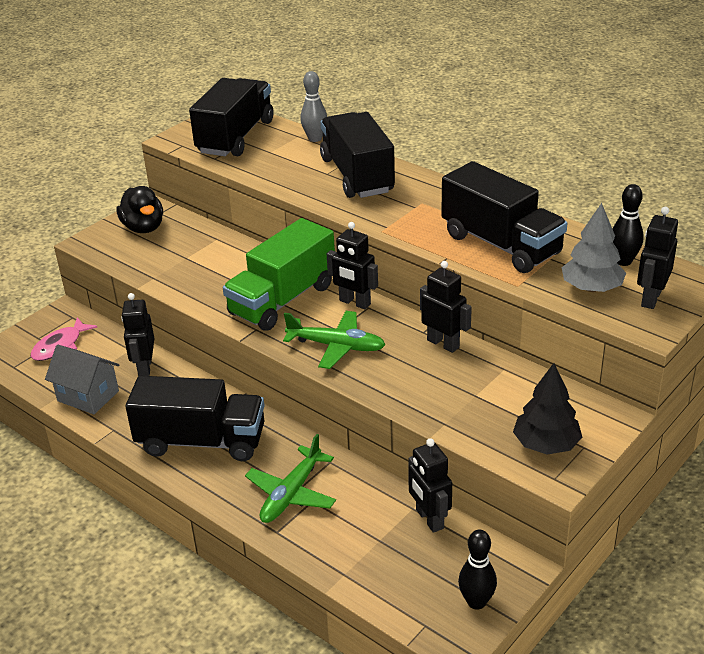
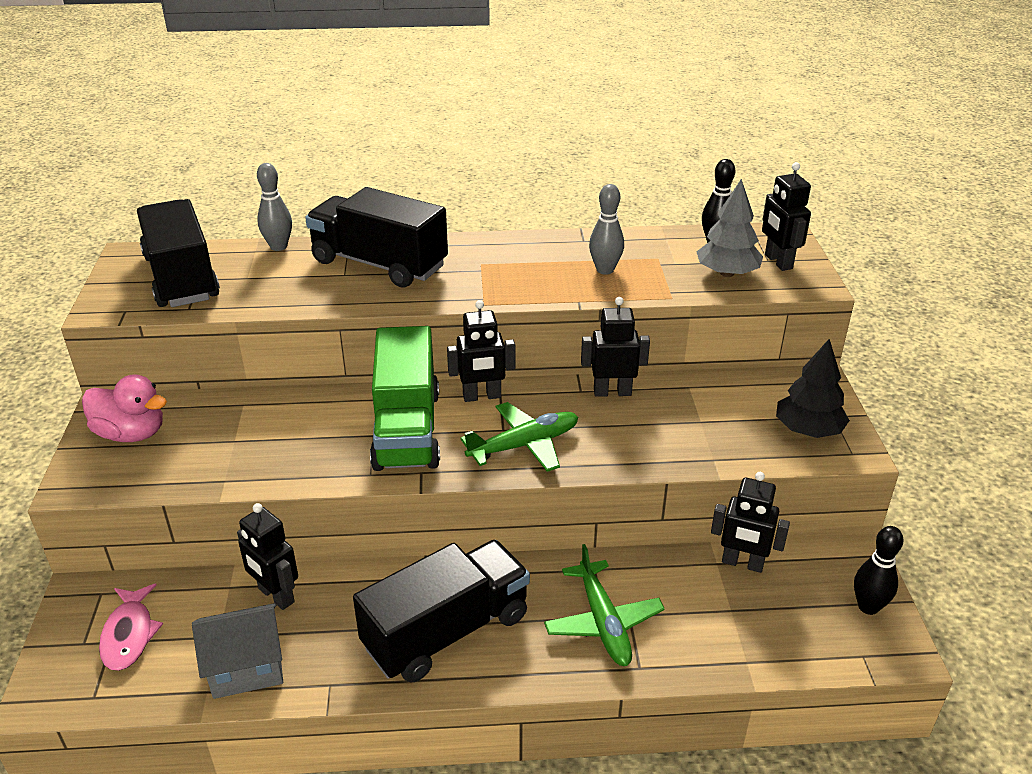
camera: 45 degrees left, 0 degrees up
black duck [116,186,163,233] -> pink duck [82,374,167,442]
black truck [441,161,567,273] -> grey bowling pin [589,184,624,275]

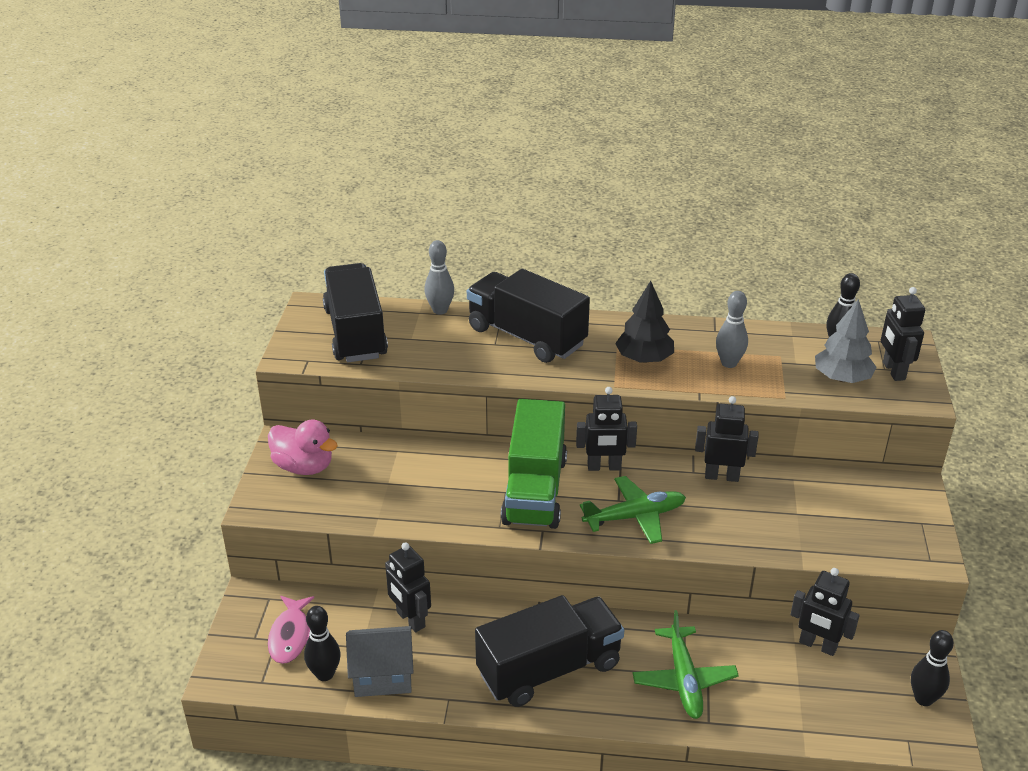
camera: 10 degrees right, 0 degrees up
black tree [776,339,850,438] -> black tree moved to [615,281,674,363]
none -> black bowling pin [304,606,341,681]

